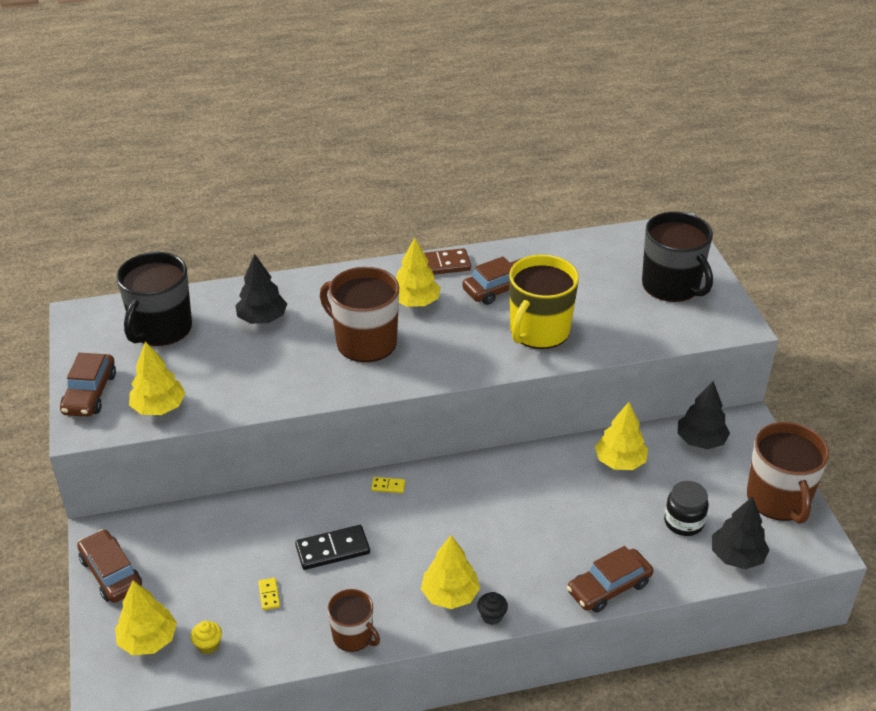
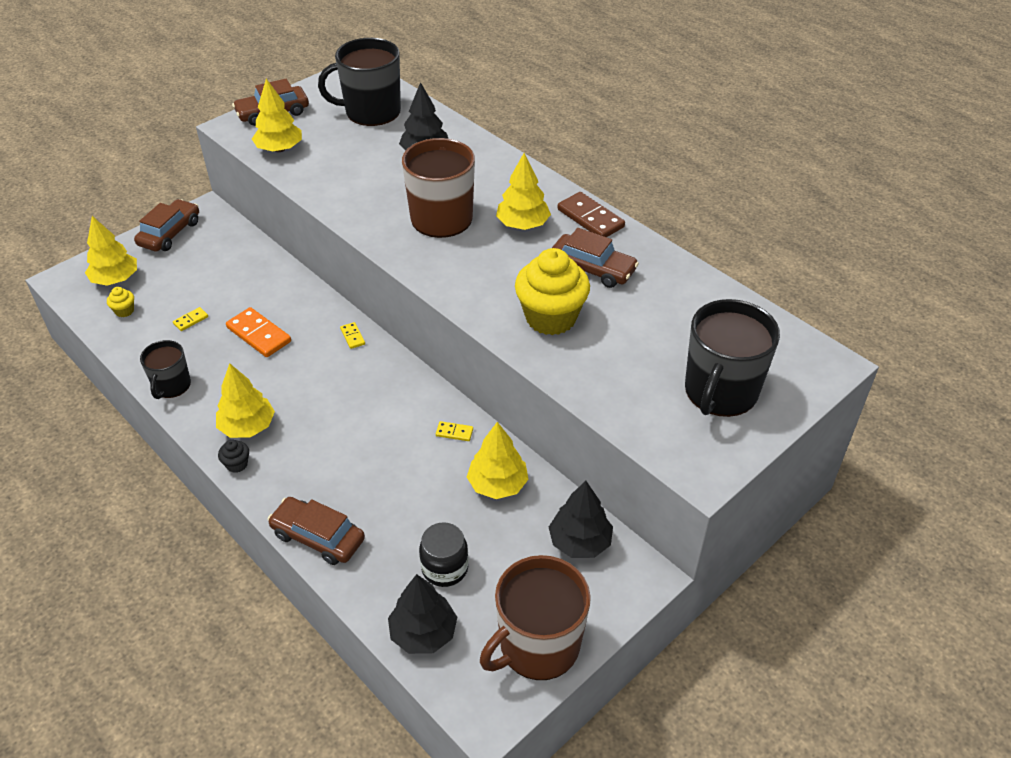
camera: 60 degrees right, 5 degrees up
black domino [295,525,370,570] -> orange domino [226,307,291,357]
brown mug [327,589,380,652] -> black mug [140,340,191,399]
yellow mug [509,255,579,349] -> yellow cupcake [515,248,590,335]
none -> yellow domino [436,421,473,441]

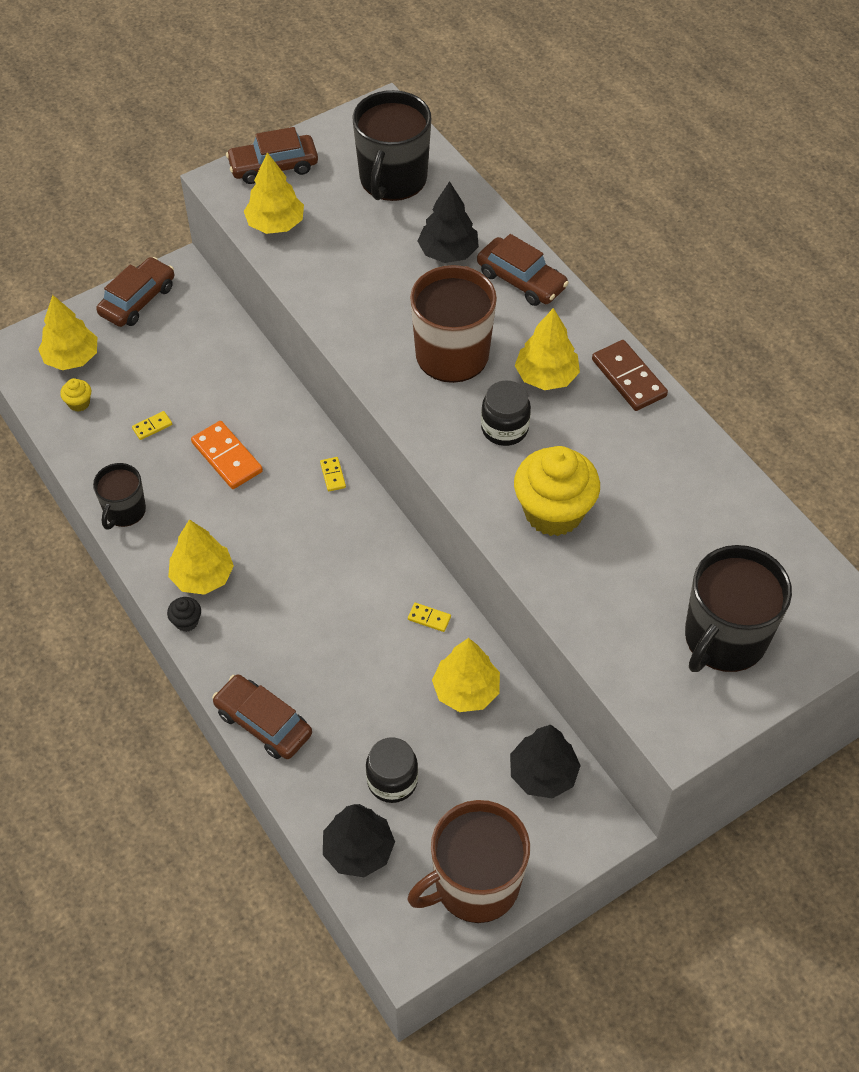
camera: 10 degrees right, 10 degrees up
black mug [318,38,401,126] -> black mug turned 75 degrees counterclockwise [353,90,431,201]
brown car [552,228,639,288] -> brown car moved to [477,234,569,306]
none -> black jar [481,380,531,446]

